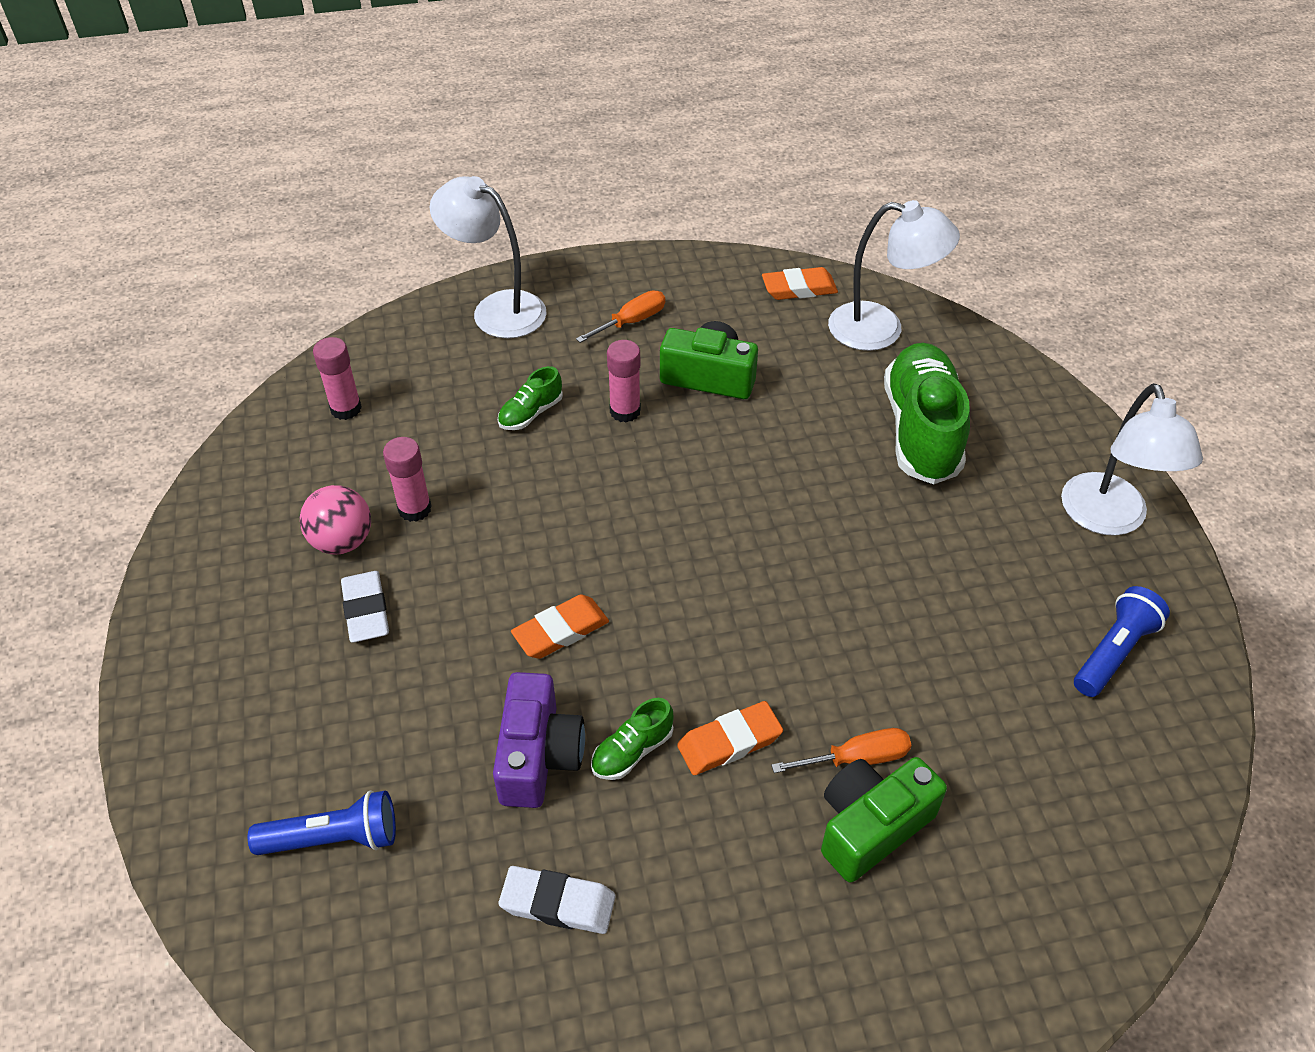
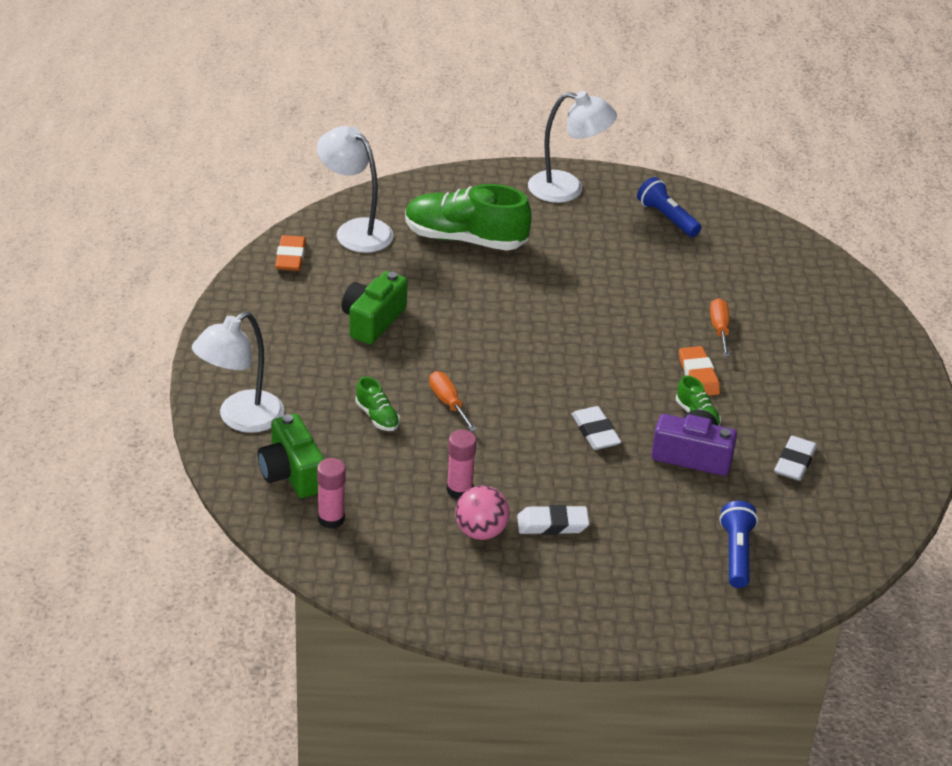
camera: 80 degrees left, 10 degrees down
orange eraser [511,595,609,659] -> white eraser [572,406,621,450]
orange screwdriver [576,290,665,343] -> orange screwdriver moved to [429,371,477,432]
pink glue stick [607,340,641,423] -> none
green camera [821,757,947,883] -> green camera moved to [258,414,324,498]
white lamp [828,200,960,351] -> white lamp turned 75 degrees counterclockwise [317,126,394,253]

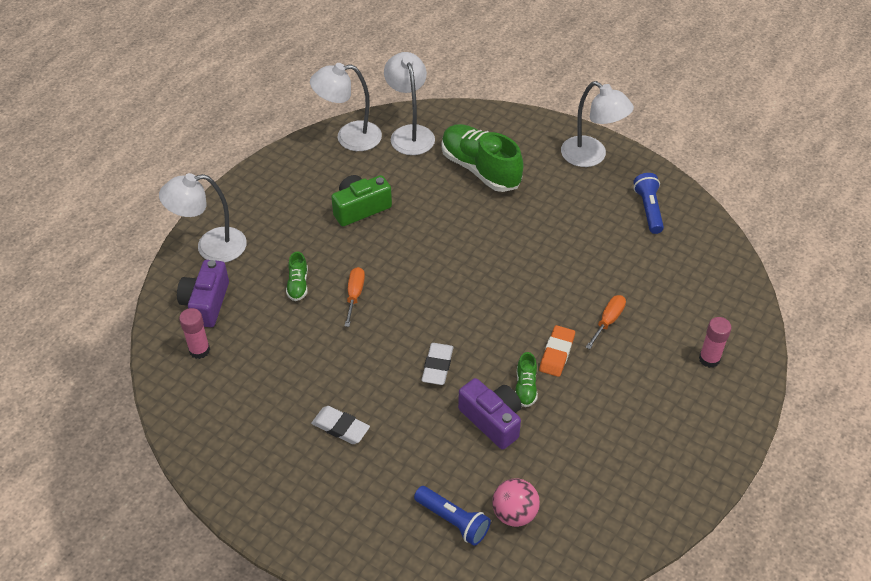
camera: 35 degrees right, 10 degrees up
green camera [258,414,324,498] -> purple camera [177,260,229,327]
orange eraser [275,235,306,271] -> white lamp [310,63,382,151]
pink glue stick [447,430,476,499] -> pink glue stick moved to [699,317,732,368]
pink ball [455,485,510,540] -> pink ball moved to [492,479,540,527]
blue flashlight [719,501,758,588] -> blue flashlight turned 90 degrees clockwise [414,486,491,546]
white eraser [774,436,817,481] -> none

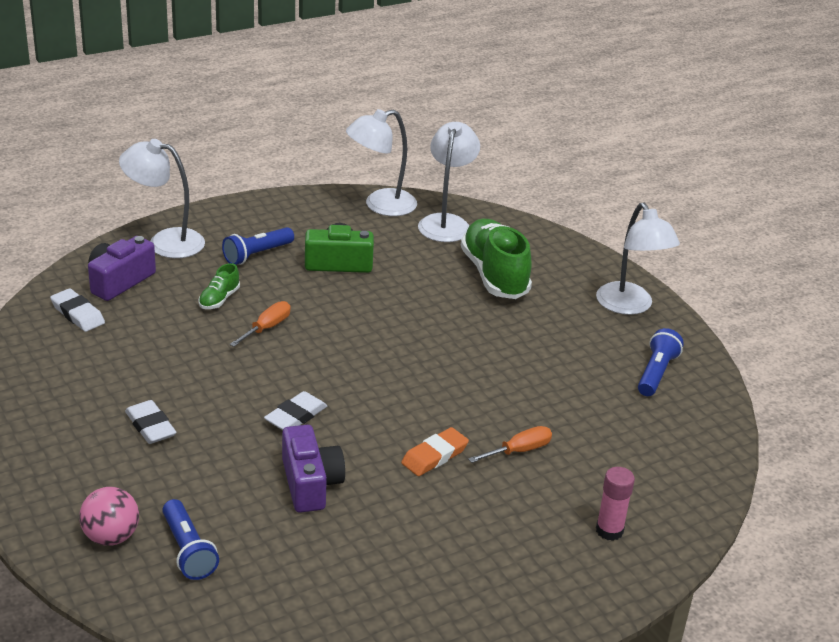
camera: 25 degrees right, 15 degrees down
pink glue stick [179,308,210,359] -> white eraser [50,288,105,332]
white lamp [310,63,382,151] -> white lamp turned 45 degrees counterclockwise [346,109,417,216]
pink ball [492,479,540,527] -> pink ball moved to [79,487,139,546]
green shoe [515,352,538,407] -> none
none -> blue flashlight [222,227,294,265]

